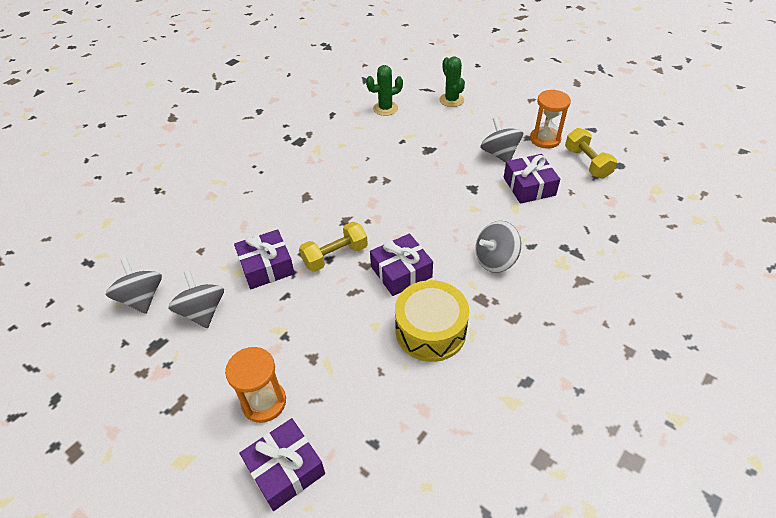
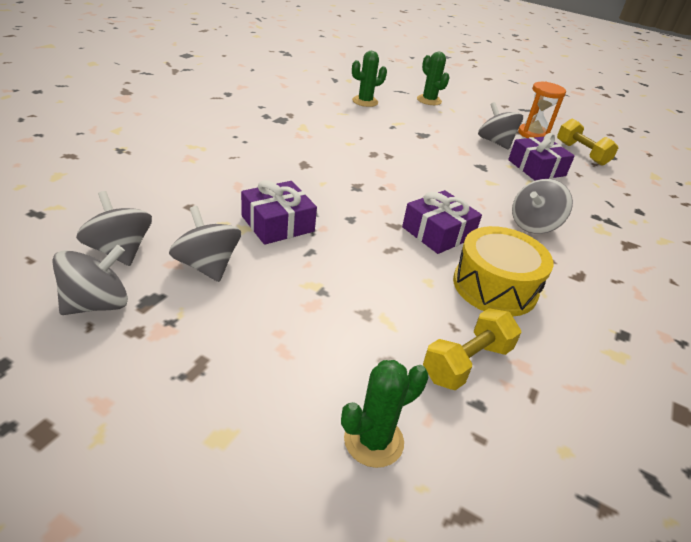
camera: 15 degrees left, 10 degrees down
orange hourglass [225,347,286,423] -> none
purple gift [240,418,325,511] -> green cactus [341,360,428,468]
yellow dumbbell [299,222,368,272] -> yellow dumbbell moved to [423,308,522,390]
none -> grey spinning top [53,245,128,315]

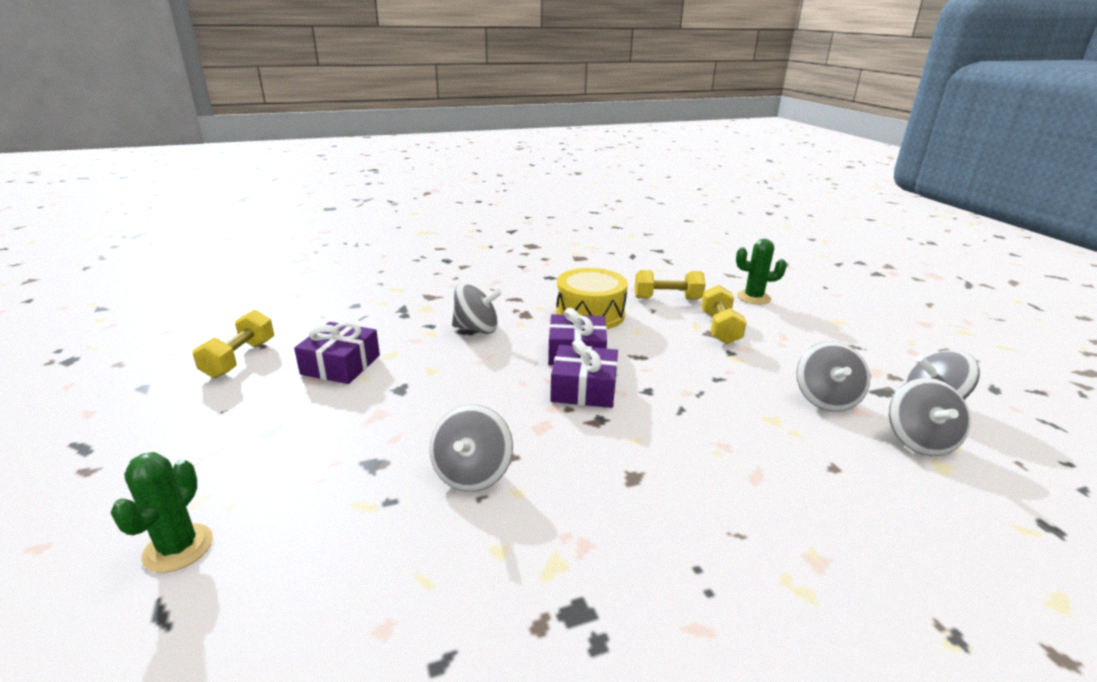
camera: 135 degrees left, 10 degrees down
purple gift [241,180,317,245] -> purple gift moved to [550,339,618,408]
green cactus [352,51,387,107] -> none
grey spinning top [478,102,523,149] -> grey spinning top moved to [430,405,513,492]
orange hourglass [518,82,566,138] -> none
none -> yellow dumbbell [701,285,747,344]

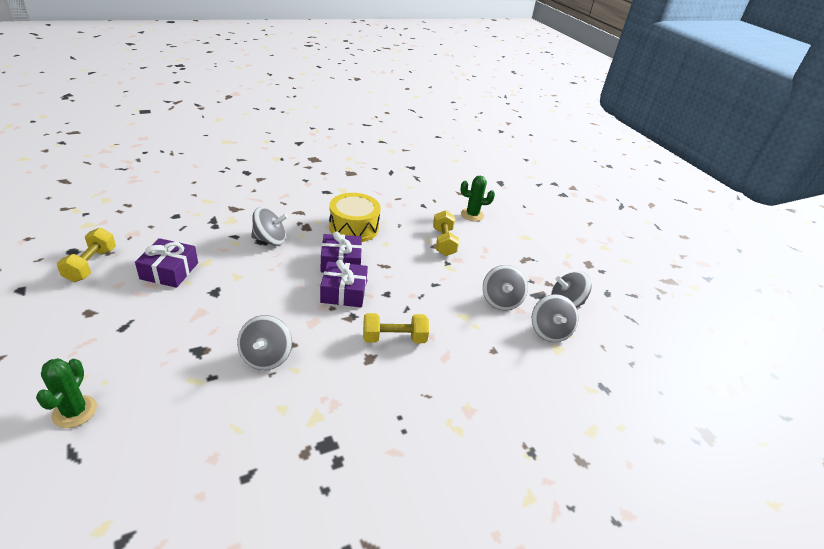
camera: 10 degrees left, 10 degrees up
yellow dumbbell [635,270,706,300] -> yellow dumbbell moved to [363,313,429,343]

